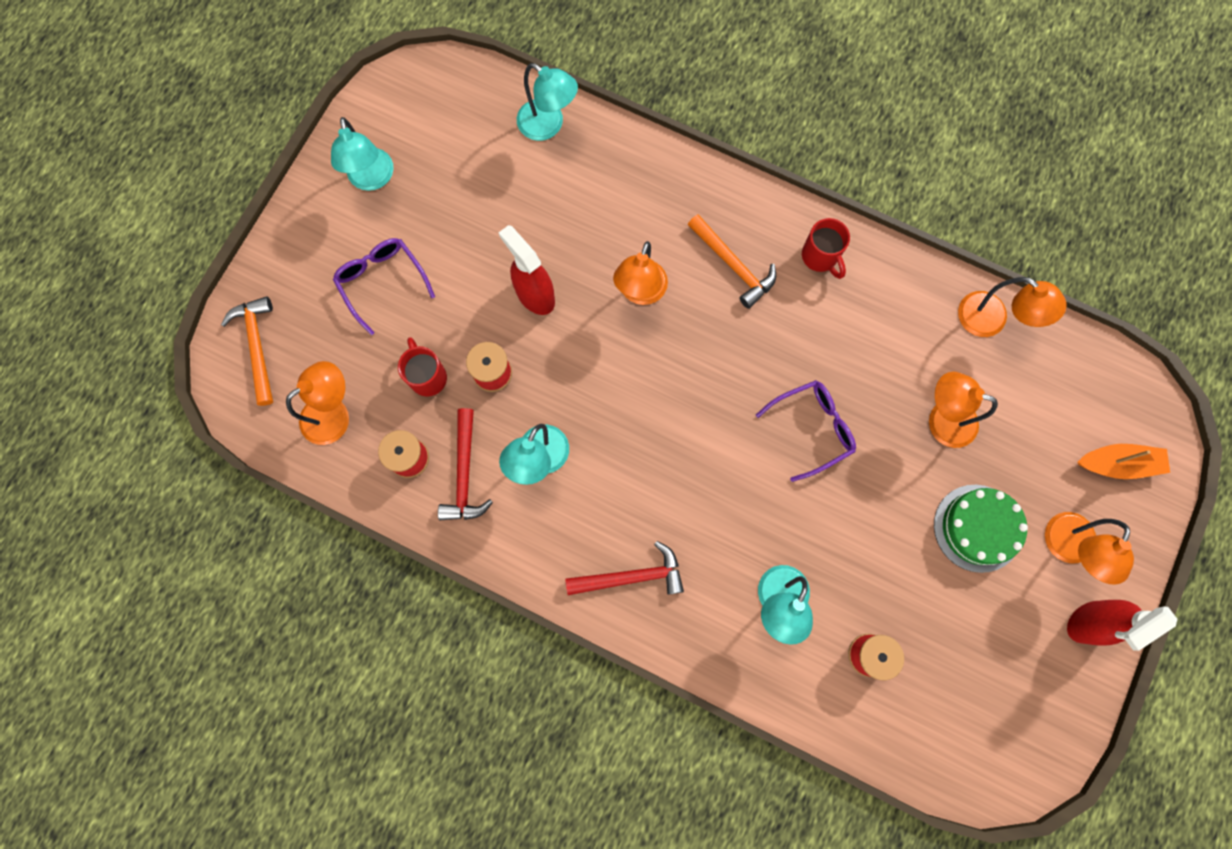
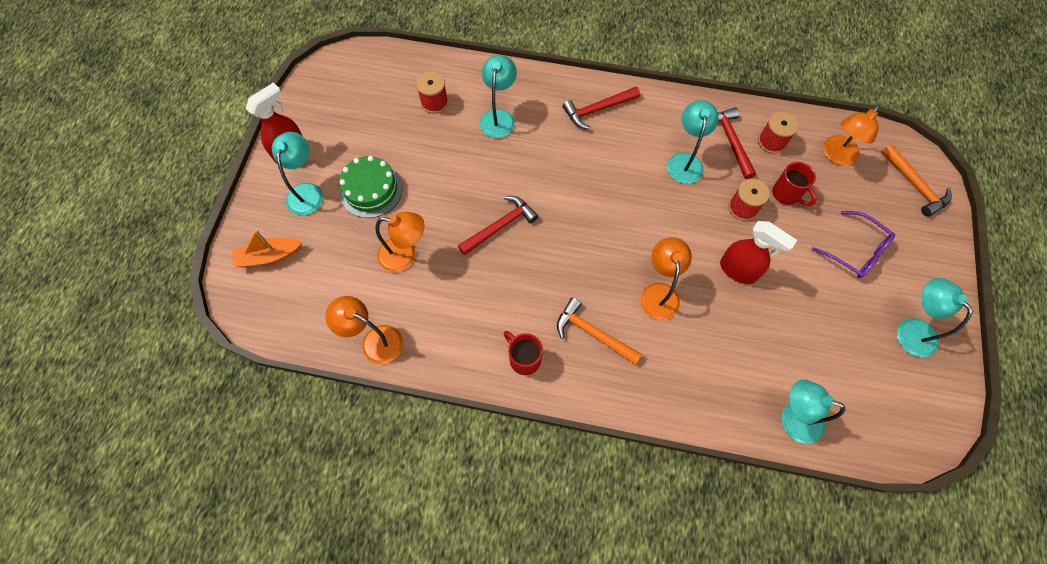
camera: 165 degrees right, 10 degrees down
purple glasses [756,380,856,482] -> red hammer [458,196,538,255]
orange lamp [1045,512,1134,585] -> turquoise lamp [272,132,323,215]

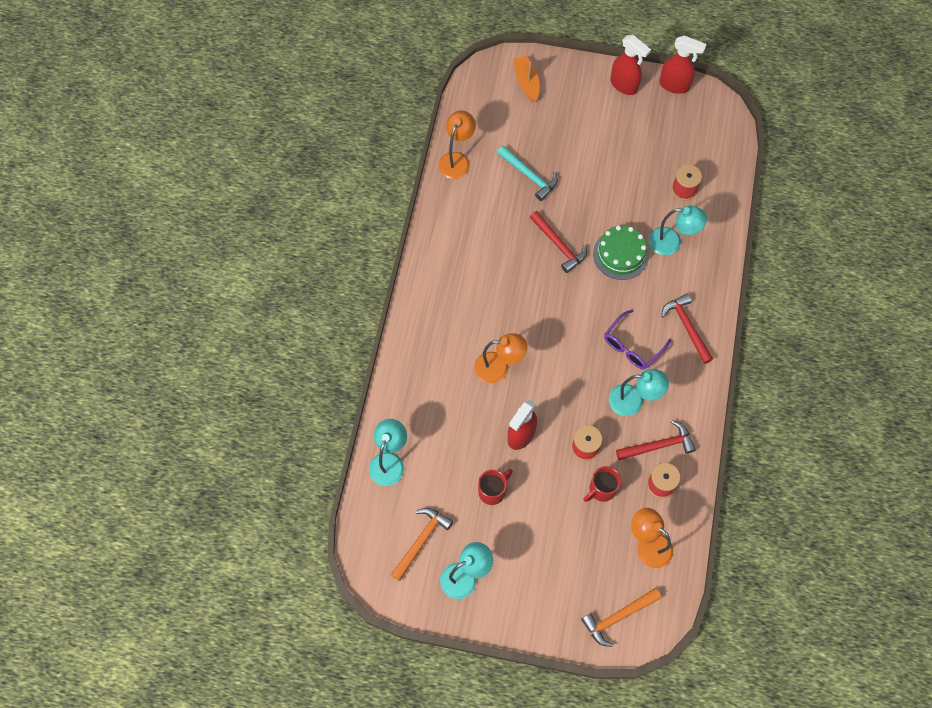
camera: 90 degrees right, 0 degrees up
turquoise lamp [272,132,323,215] -> none
green cake [339,156,403,218] -> green cake moved to [593,225,649,280]
orange lamp [375,212,425,272] -> turquoise hammer [497,146,558,201]
red mug [504,331,543,375] -> red mug moved to [478,469,513,505]
orange hammer [557,297,642,365] -> orange hammer moved to [391,508,453,581]
purple glasses [812,211,895,278] -> purple glasses moved to [604,310,671,370]
none -> red spray bottle [659,36,706,94]

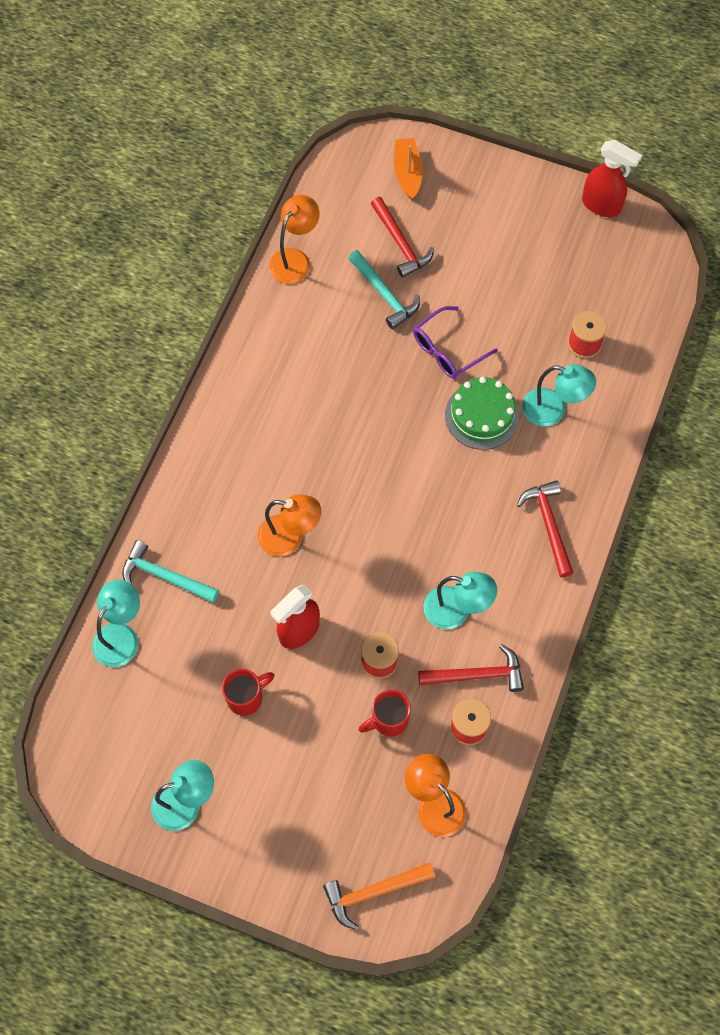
camera: 10 degrees right, 0 degrees up
orange hammer [391,508,453,581] -> none
red hammer [530,211,587,273] -> red hammer moved to [371,197,434,278]
purple glasses [604,310,671,370] -> purple glasses moved to [413,306,498,379]
red spray bottle [610,35,651,95] -> none
none -> turquoise hammer [122,540,219,603]

